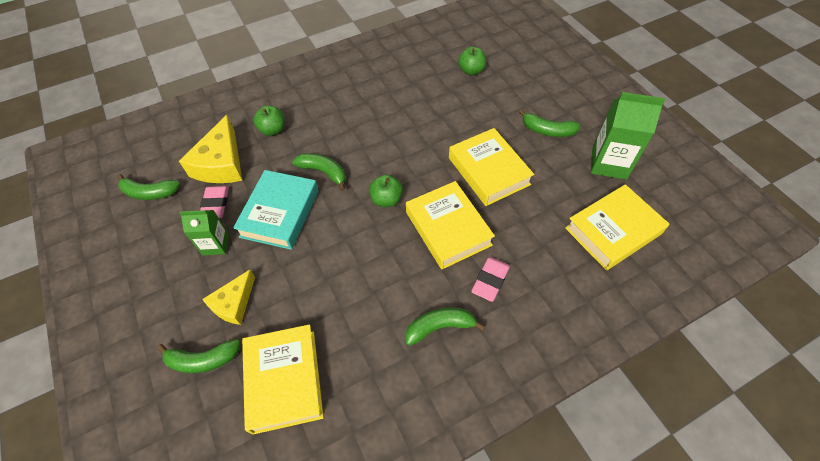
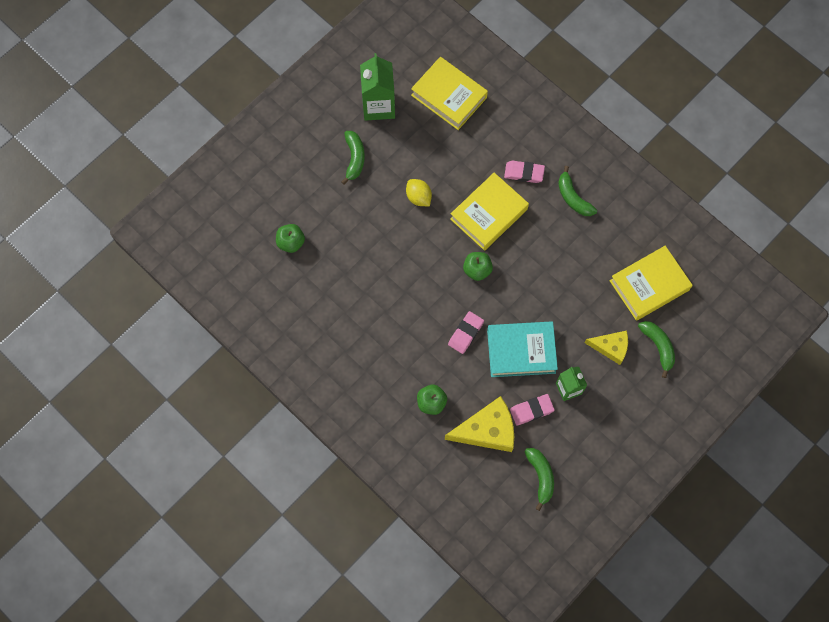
camera: 110 degrees left, 15 degrees up
green banana [292,153,346,191] -> pink eraser [448,311,484,354]
yellow book [449,128,534,206] -> yellow lemon [406,179,432,206]

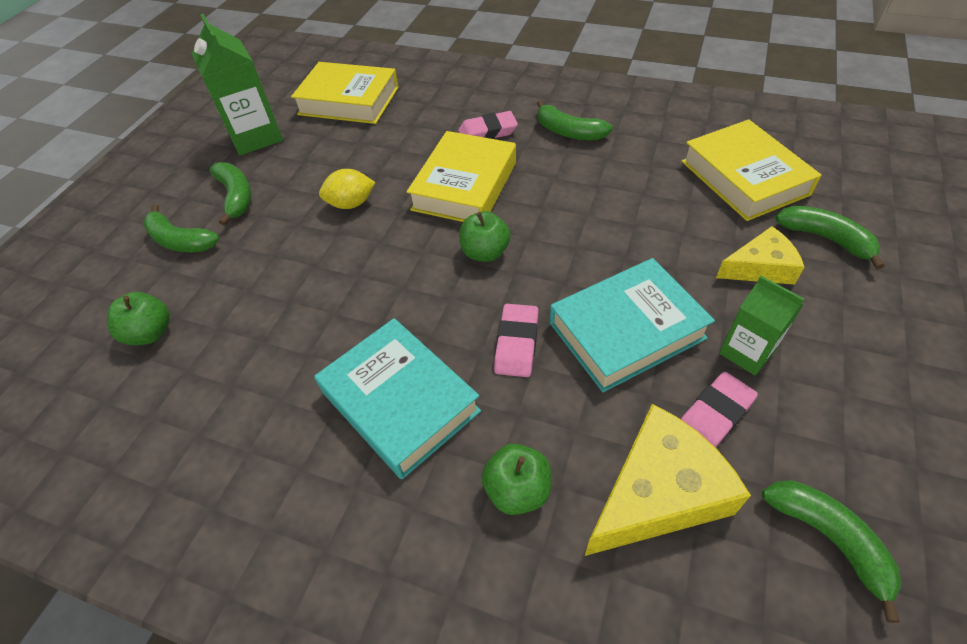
camera: 20 degrees left, 20 degrees down
yellow lemon [406,179,432,206] -> yellow lemon turned 45 degrees counterclockwise [319,169,376,209]
yellow book [610,246,693,321] -> yellow book turned 60 degrees counterclockwise [681,119,822,221]
none -> green banana [143,204,219,252]
none -> turquoise book [314,318,481,479]

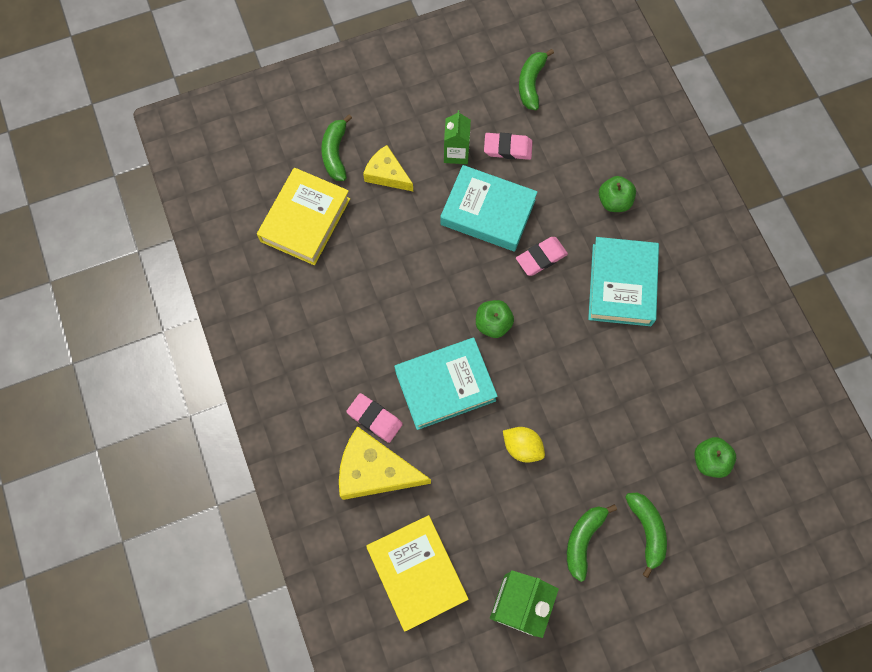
camera: 135 degrees left, 20 degrees up
yellow book [407,131,516,222] -> turquoise book [394,338,498,430]
green banana [537,100,613,140] -> none
yellow cheese [585,404,751,556] -> yellow cheese moved to [339,426,431,500]

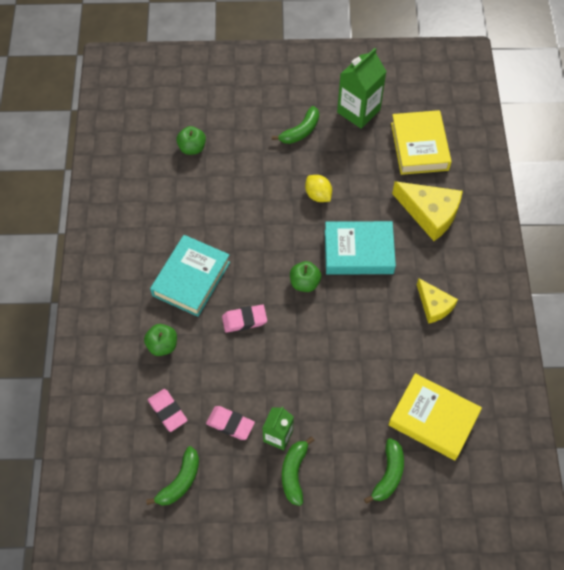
camera: 160 degrees left, 10 degrees down
yellow book [257,168,350,265] -> yellow book turned 75 degrees clockwise [388,373,482,460]
pink eraser [346,393,403,443] -> pink eraser moved to [148,389,187,432]
yellow cheese [363,145,413,191] -> yellow cheese moved to [417,278,458,324]
turquoise book [440,165,538,251] -> none
green banana [625,493,667,578] -> green banana moved to [282,436,314,506]

